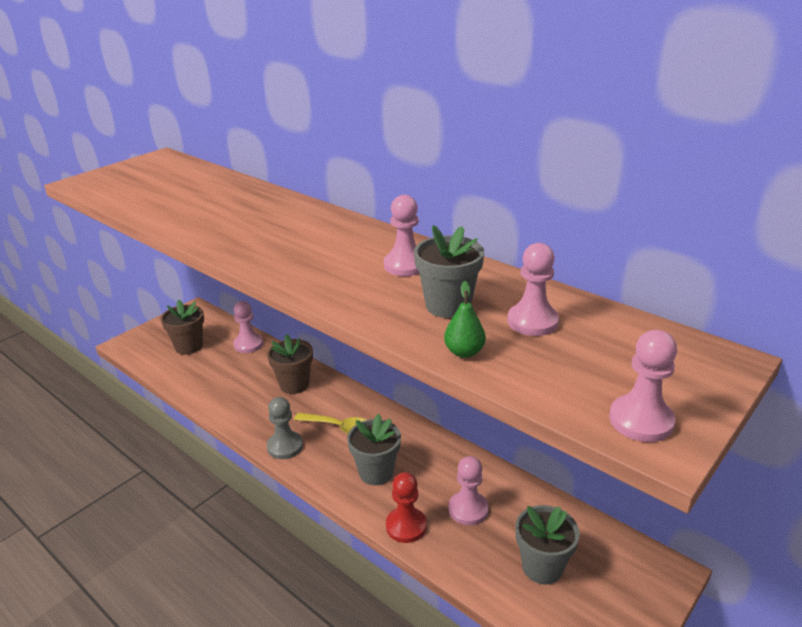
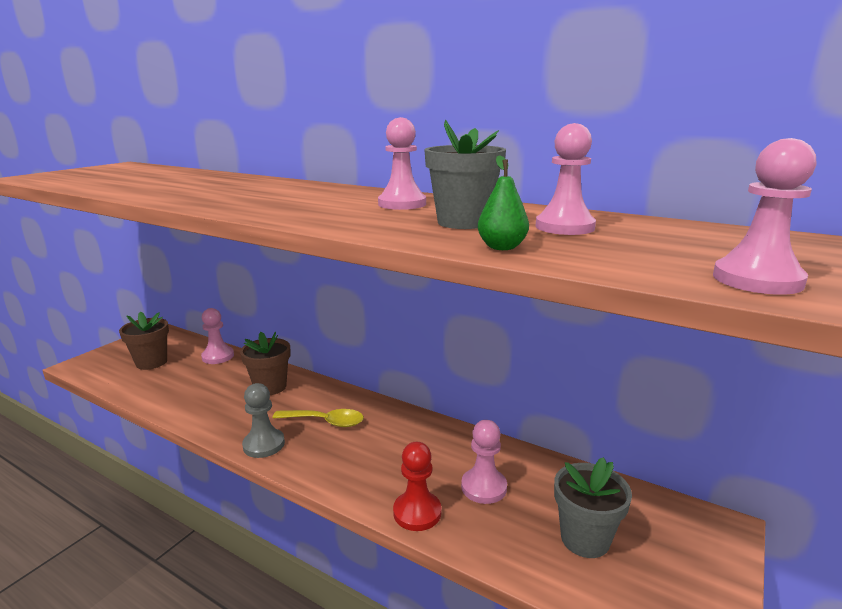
camera: 10 degrees left, 10 degrees down
grey flower pot [347,414,401,485] -> none

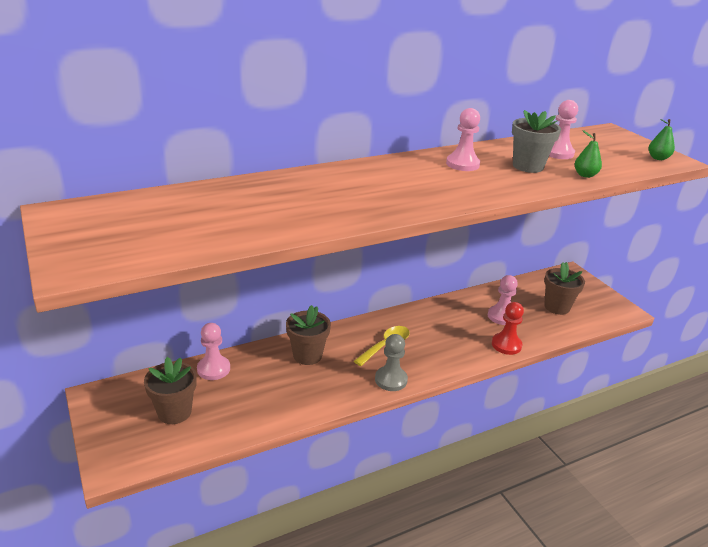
camera: 60 degrees left, 10 degrees up
grey flower pot [554,457,632,558] -> brown flower pot [544,262,585,315]
pink pawn [713,138,817,295] -> green pear [648,119,675,160]

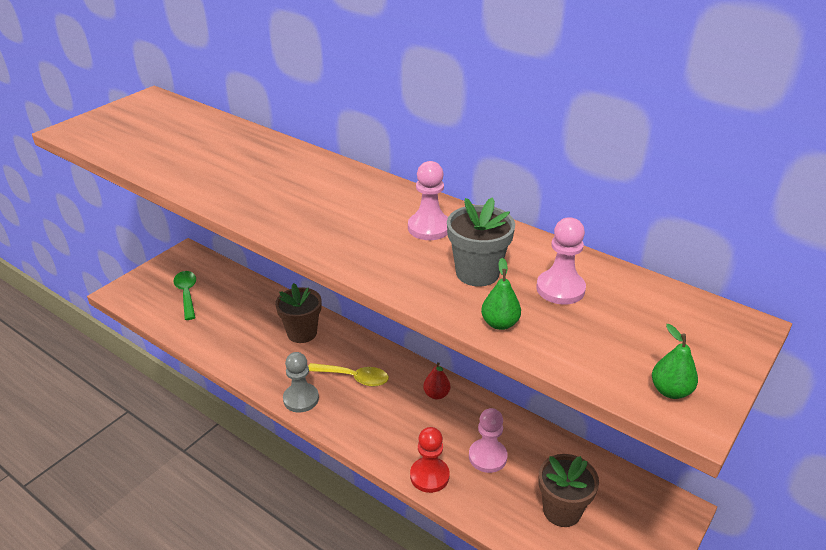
camera: 65 degrees right, 5 degrees up
brown flower pot [144,357,197,424] -> green spoon [174,271,196,320]
pink pawn [197,323,230,380] -> none
none -> red pear [423,362,450,399]

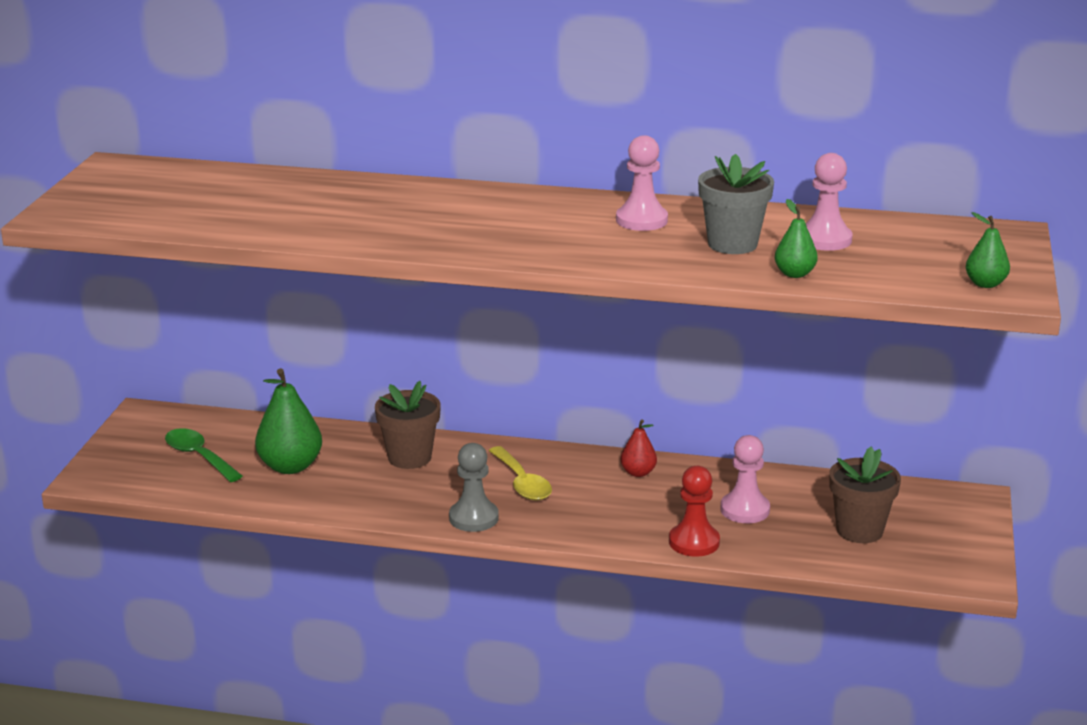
camera: 25 degrees left, 10 degrees down
yellow spoon [308,363,389,387] -> yellow spoon turned 75 degrees clockwise [489,446,552,501]
none -> green pear [255,368,322,474]

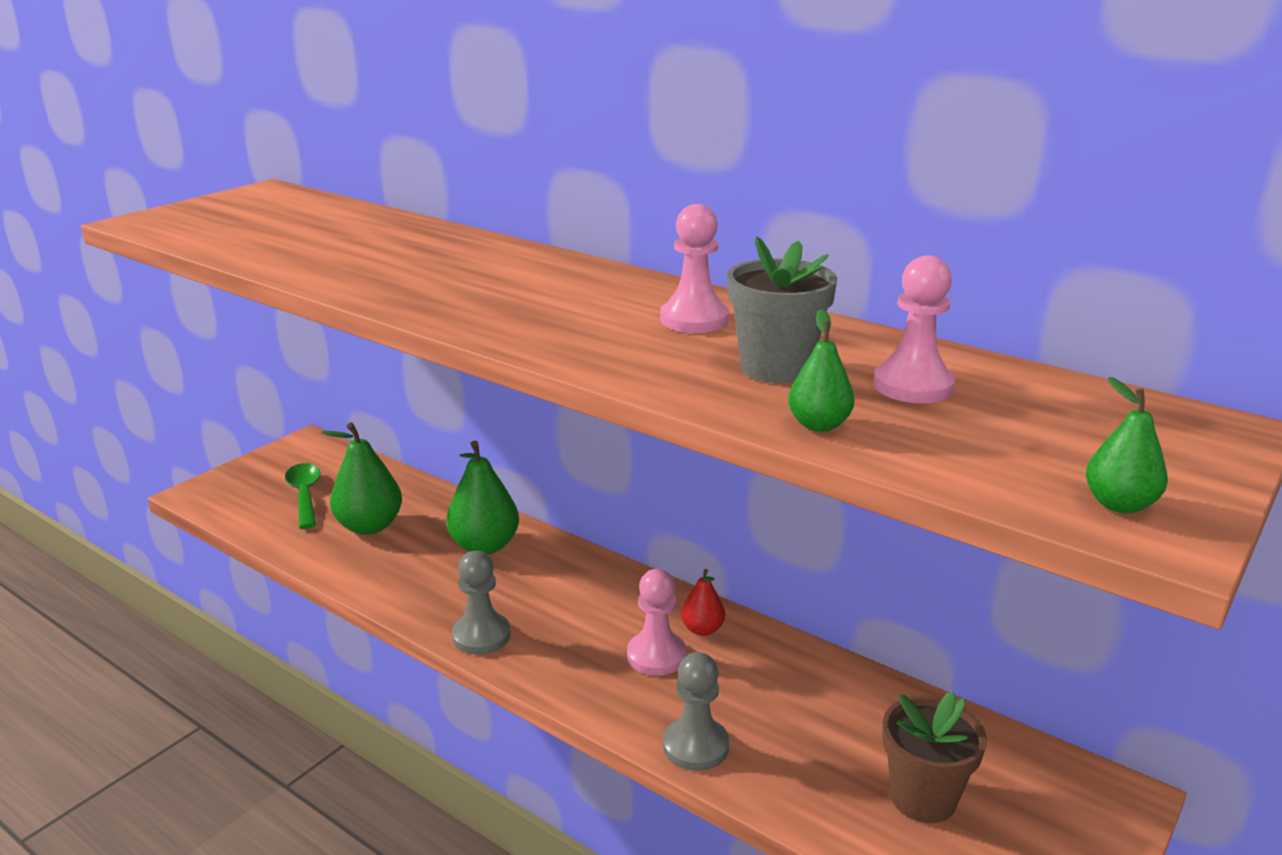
camera: 25 degrees right, 0 degrees up
brown flower pot [375,381,441,469] -> green pear [446,441,519,555]
yellow spoon [489,446,552,501] -> none
red pawn [669,466,720,557] -> grey pawn [663,652,729,771]
pink pawn [721,435,770,523] -> pink pawn moved to [627,569,686,676]

